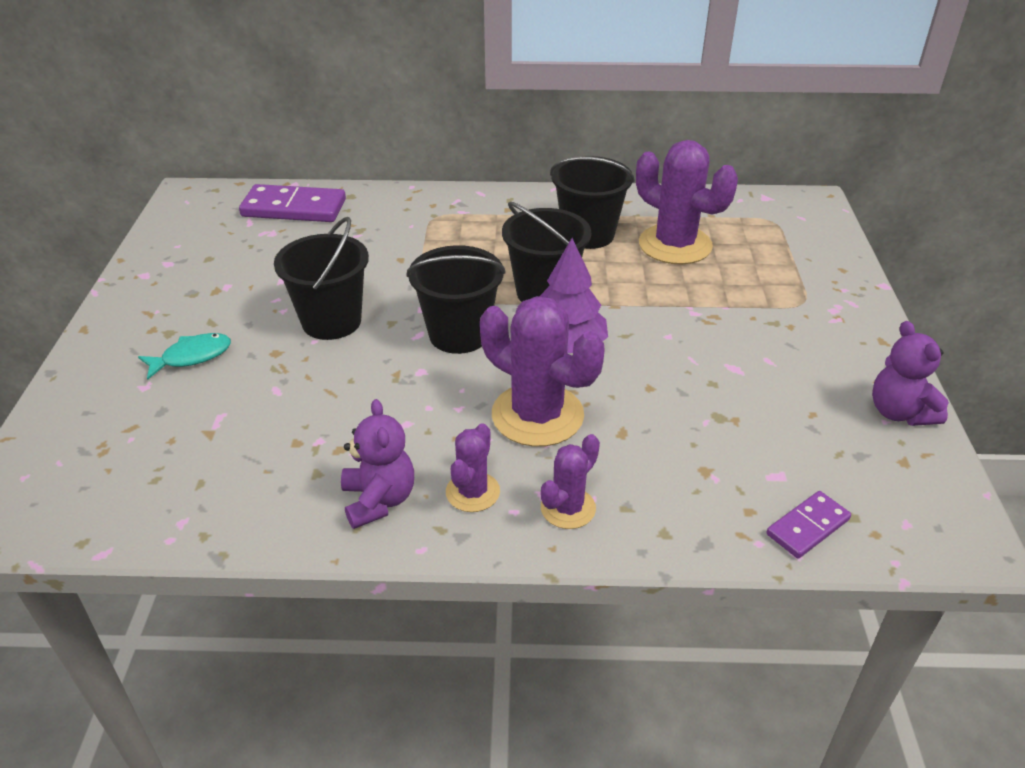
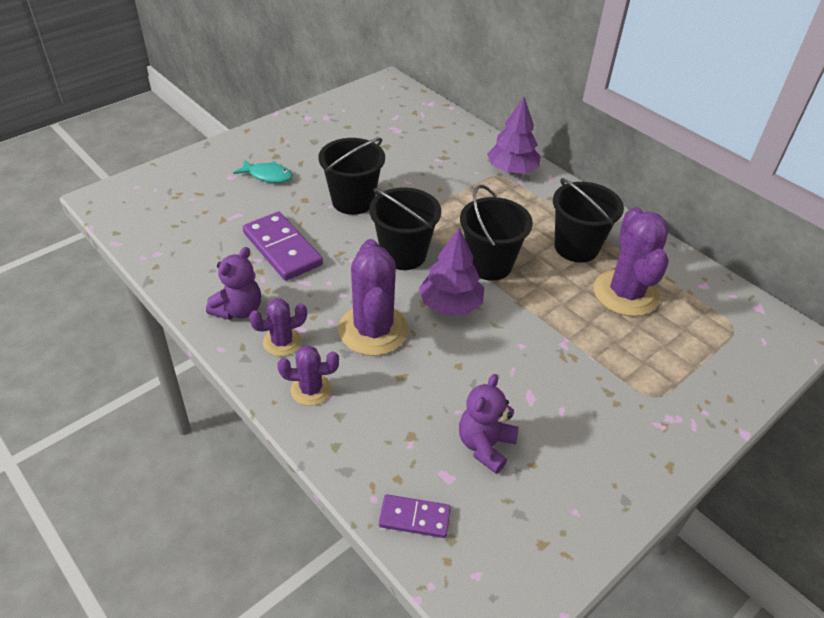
camera: 45 degrees right, 5 degrees up
purple domino [239,184,346,222] -> purple domino moved to [243,212,323,281]
purple teddy bear [872,321,949,426] -> purple teddy bear moved to [459,374,519,474]
none -> purple tree [487,97,541,174]

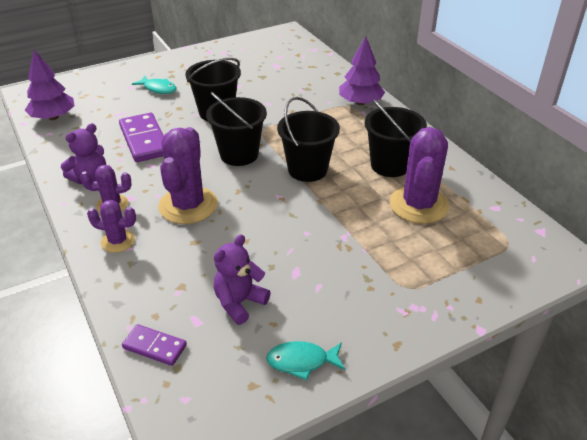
camera: 15 degrees right, 5 degrees down
purple tree [419,228,484,315] -> purple tree moved to [25,50,75,120]
none -> turquoise fish [266,341,345,381]

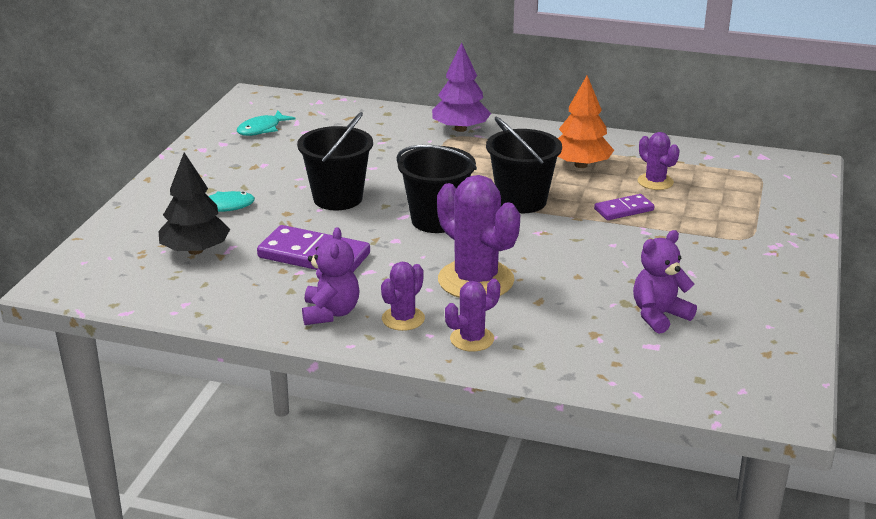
camera: 45 degrees left, 10 degrees down
purple tree [25,50,75,120] -> none
purple domino [122,324,187,366] -> purple domino moved to [594,194,655,220]
purple teddy bear [213,234,271,325] -> purple teddy bear turned 60 degrees clockwise [633,230,697,334]
turquoise fish [266,341,345,381] -> turquoise fish moved to [237,111,295,136]
black bucket [364,99,427,177] -> orange tree [558,76,614,168]
purple cactus [390,127,449,224] -> purple cactus [638,132,680,190], size x0.54
none -> black tree [159,152,230,255]

